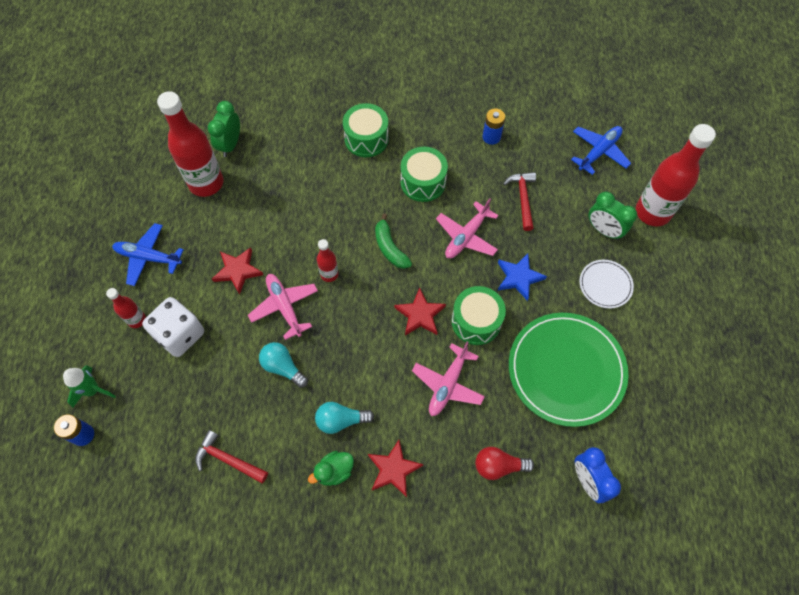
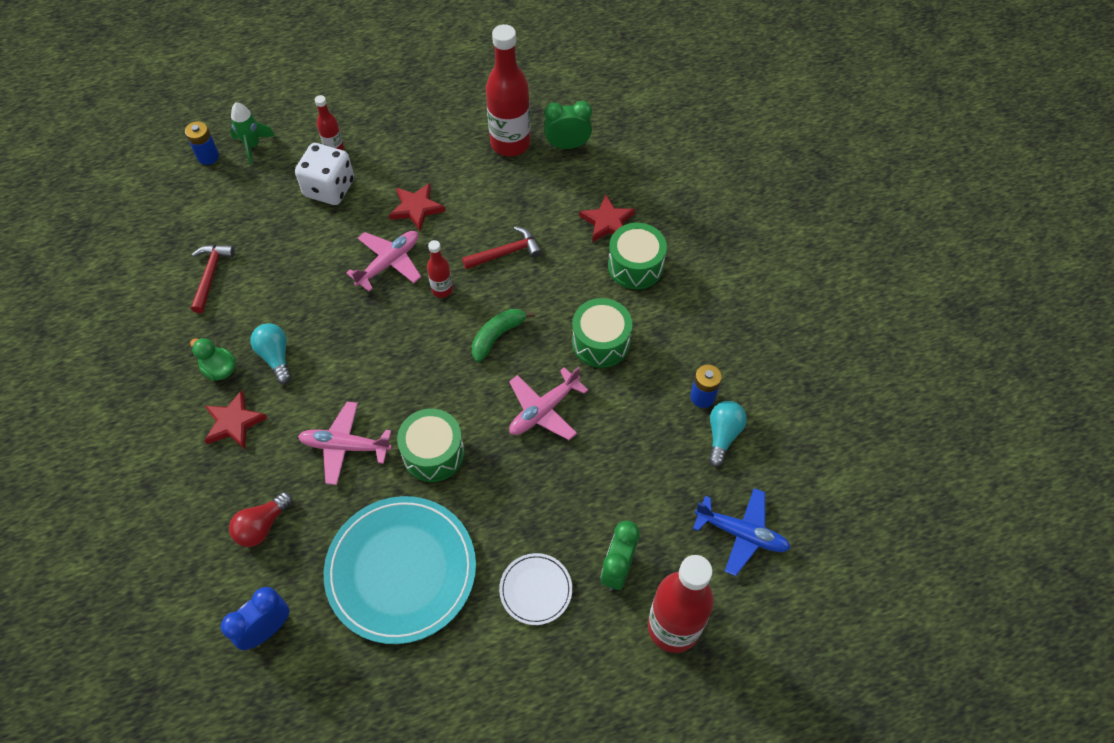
camera: 70 degrees right, 5 degrees down
blue plane [112,223,184,286] -> none
turquoise light bulb [259,342,308,388] -> turquoise light bulb moved to [709,401,747,467]
red star [394,287,446,336] -> red star moved to [579,194,635,242]
pink plane [436,198,499,258] -> pink plane turned 60 degrees counterclockwise [509,367,588,440]
red light bulb [475,447,534,480] -> red light bulb turned 120 degrees counterclockwise [229,492,293,547]
blue star [498,253,547,301] -> none
red hammer [503,172,536,231] -> red hammer moved to [462,227,542,269]
green plate [509,313,629,427] -> turquoise plate [324,496,476,644]

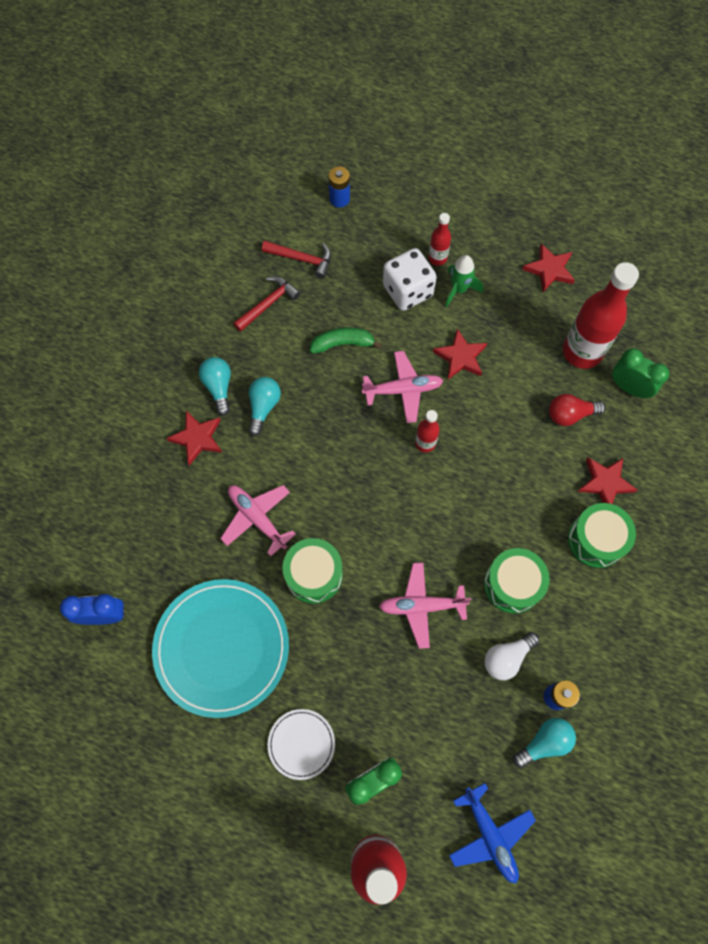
camera: 40 degrees right, 10 degrees up
green duck [190,338,236,381] -> turquoise light bulb [199,357,231,416]
red light bulb [229,492,293,547] -> red light bulb moved to [549,394,606,426]
green rocket [230,102,275,165] -> green rocket moved to [445,255,483,307]
red hammer [462,227,542,269] -> red hammer moved to [262,241,331,279]
green banana [471,309,535,362] -> green banana moved to [310,327,382,354]
none -> white light bulb [484,632,539,680]
none -> red star [522,243,575,292]

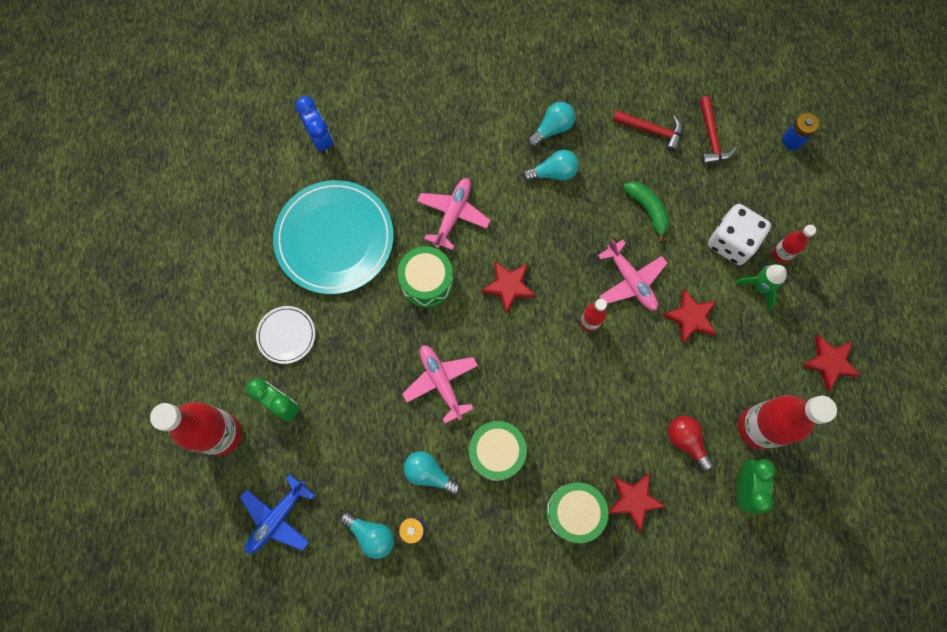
camera: 65 degrees right, 5 degrees up
red star [166,411,222,466] -> red star moved to [481,261,536,314]
white light bulb [484,632,539,680] -> turquoise light bulb [404,451,461,495]

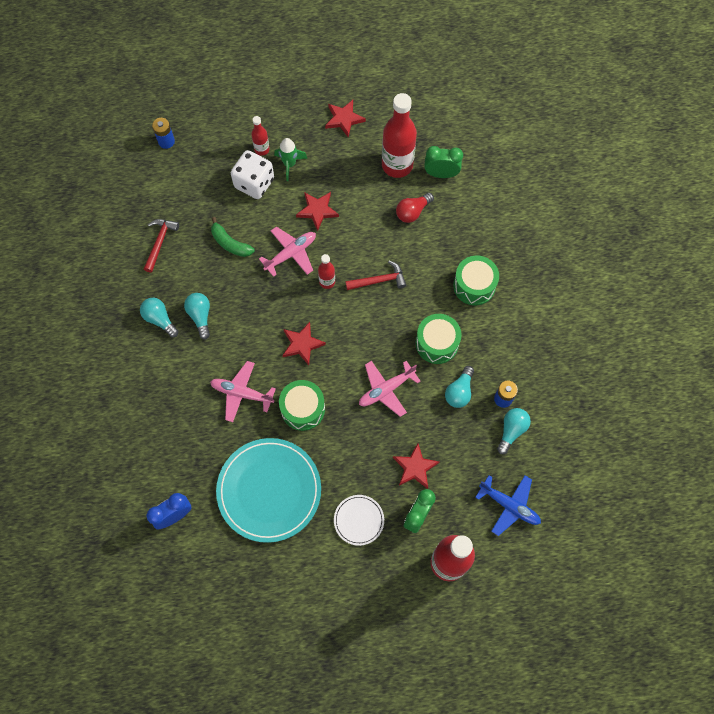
camera: 95 degrees left, 5 degrees down
red star [608,473,666,532] -> red star moved to [393,443,439,489]
green banana [623,181,669,243] -> green banana turned 105 degrees counterclockwise [211,217,255,257]
red hammer [699,96,737,164] -> red hammer moved to [345,261,406,290]

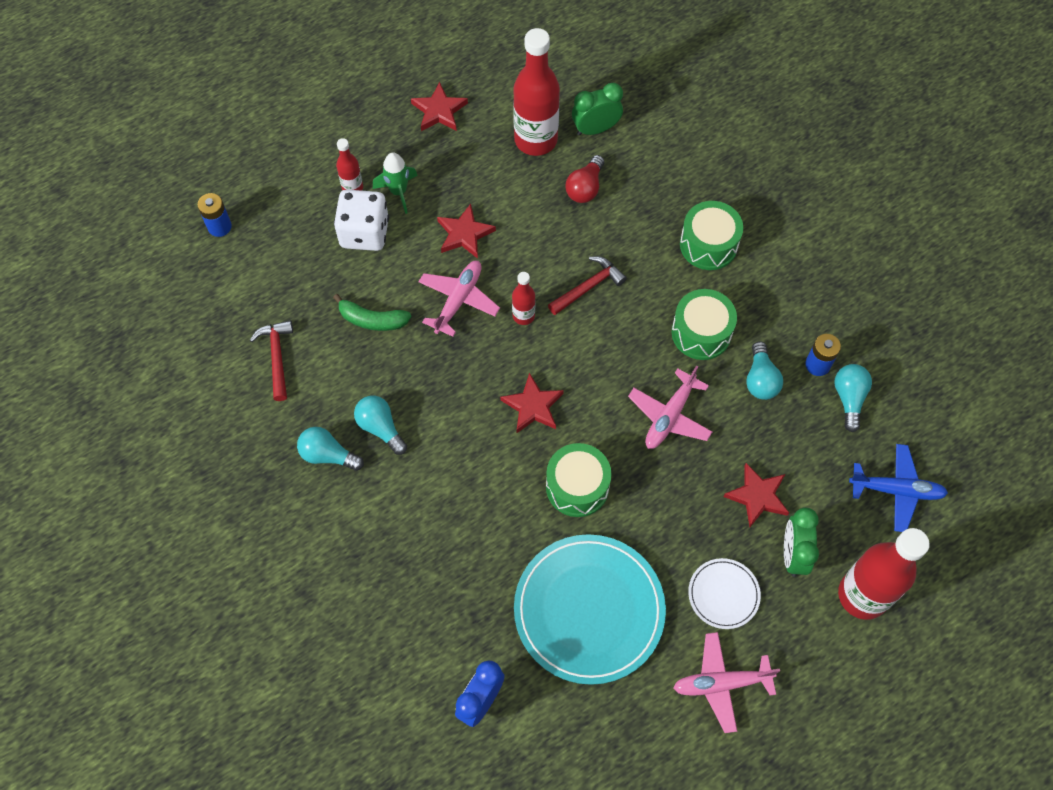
camera: 25 degrees left, 5 degrees down
pink plane [210,361,276,422] -> pink plane moved to [674,632,780,733]

